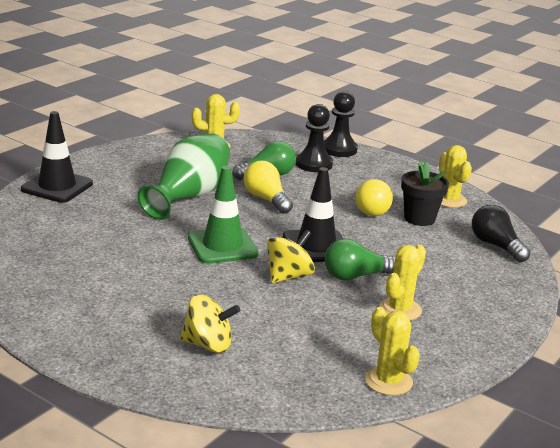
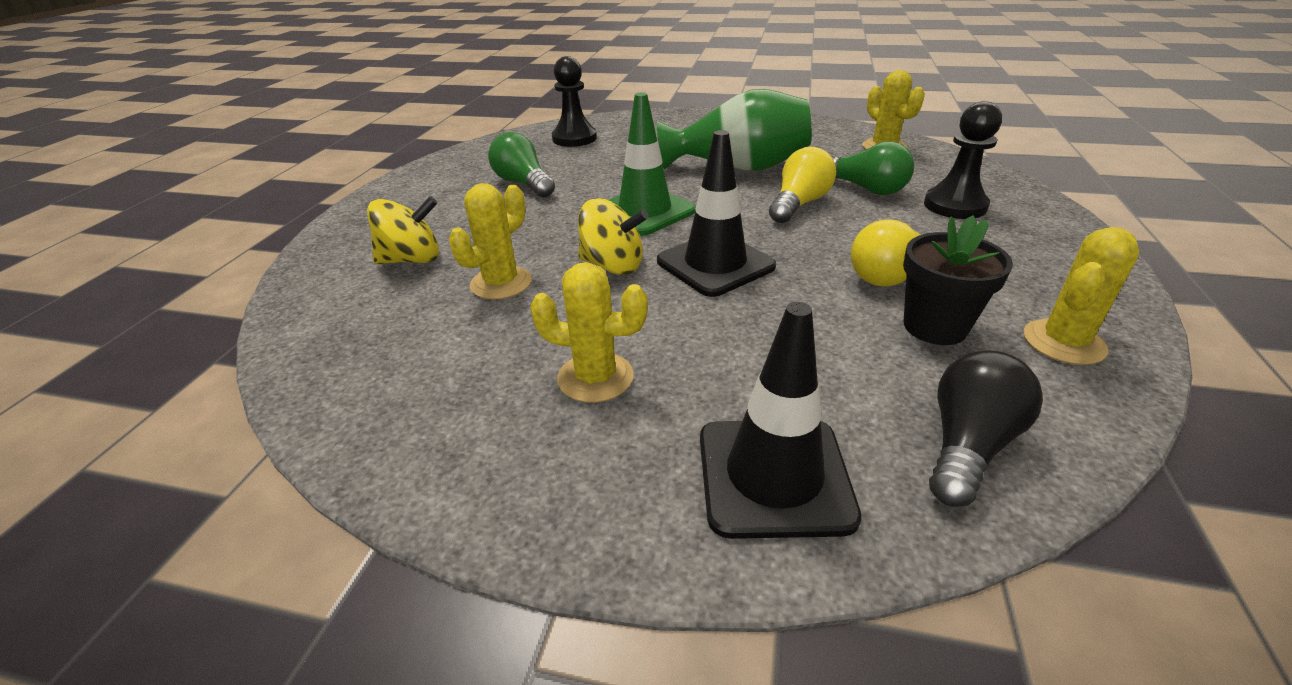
camera: 70 degrees right, 10 degrees up
black traffic cone [21,111,93,203] -> black traffic cone moved to [700,302,862,539]
yellow spinning top [180,294,241,353] -> yellow spinning top turned 90 degrees counterclockwise [367,196,439,264]
black pawn [324,91,358,157] -> black pawn moved to [552,56,597,147]
green light bulb [325,238,395,281] -> green light bulb moved to [488,132,555,197]
yellow cactus [365,307,420,396] -> yellow cactus moved to [449,183,532,300]

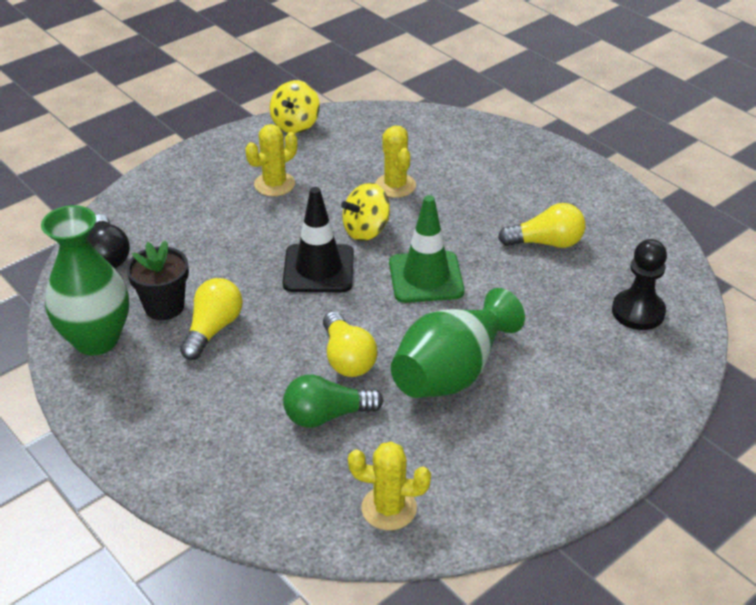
camera: 125 degrees right, 5 degrees up
yellow spinning top [367,196,439,264] -> yellow spinning top moved to [270,80,320,134]
green light bulb [488,132,555,197] -> yellow light bulb [498,203,586,248]
black traffic cone [700,302,862,539] -> none
black pawn [924,101,1002,219] -> none
yellow cactus [1024,227,1139,365] -> green vase [41,205,129,356]

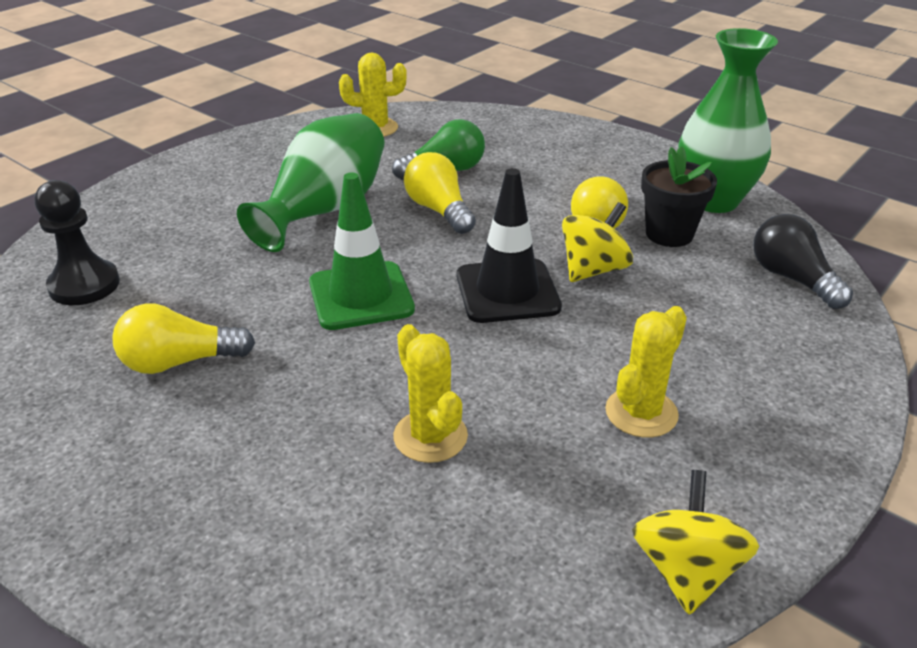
camera: 170 degrees right, 5 degrees down
yellow spinning top [341,183,390,241] -> yellow spinning top moved to [562,202,633,282]

